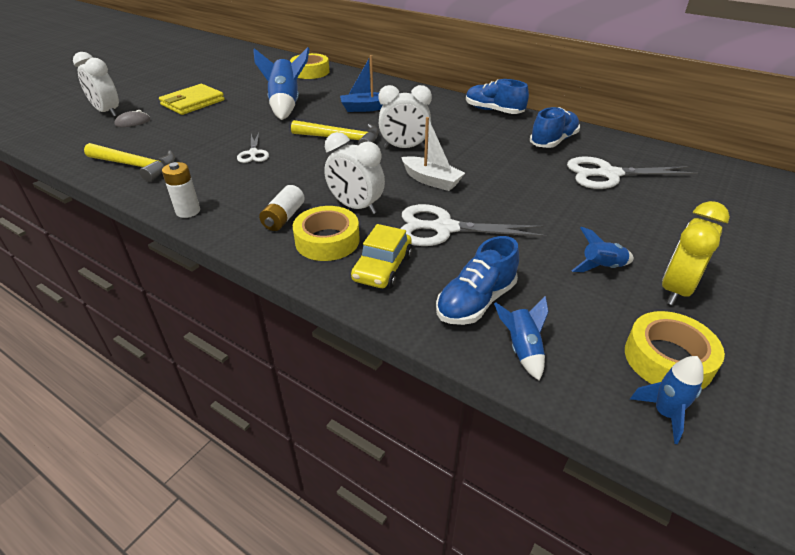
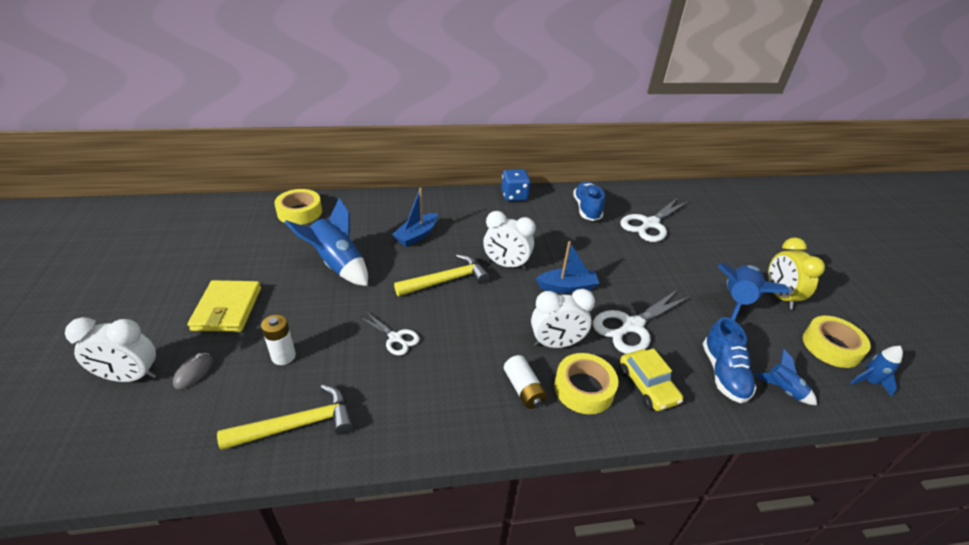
camera: 45 degrees left, 0 degrees up
white battery [162,162,200,218] -> white battery moved to [261,315,296,365]
white clock [378,85,432,149] -> white clock turned 60 degrees clockwise [483,211,536,270]
white boat [401,117,465,191] -> blue boat [536,241,600,293]
blue shoe [466,79,529,114] -> blue dice [501,169,530,201]
blue rocket [572,227,634,272] -> blue rocket [717,262,790,321], size x1.93

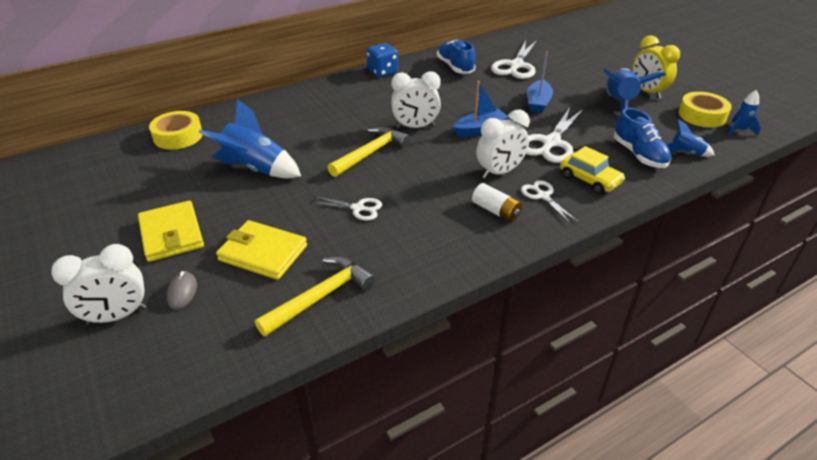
camera: 20 degrees left, 0 degrees up
white battery [261,315,296,365] -> yellow wallet [216,220,307,280]
blue boat [392,188,438,247] -> blue boat moved to [527,51,553,113]
yellow tape [554,353,618,414] -> white scissors [521,180,578,224]

